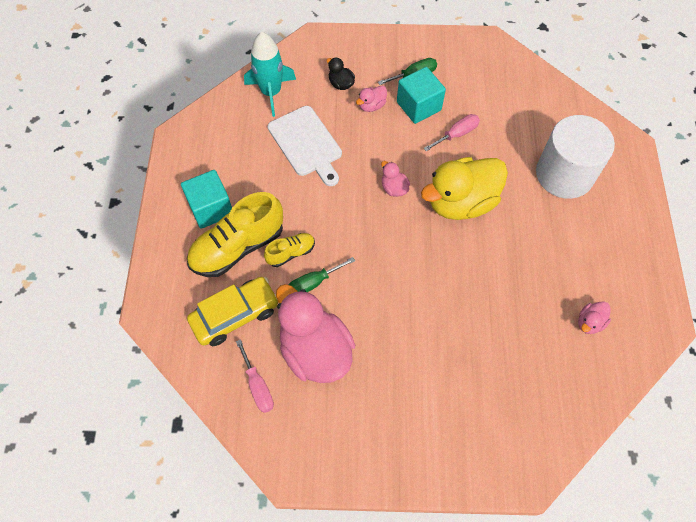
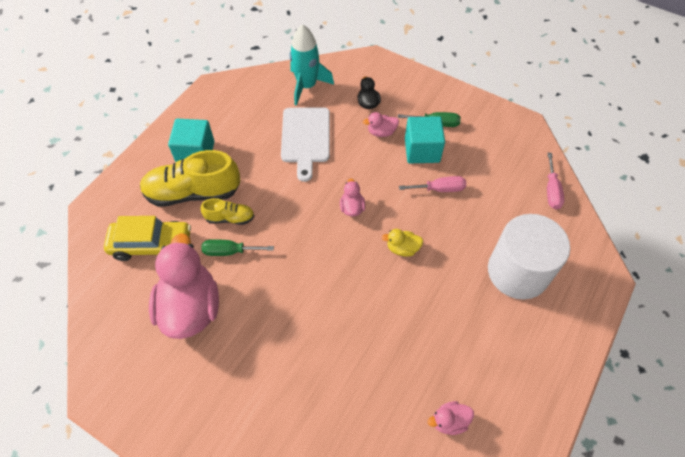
camera: 30 degrees right, 5 degrees down
pink screwdriver [236,339,274,413] -> pink screwdriver moved to [547,153,564,209]
yellow duck [421,157,508,220] -> yellow duck [382,229,423,257], size x0.43

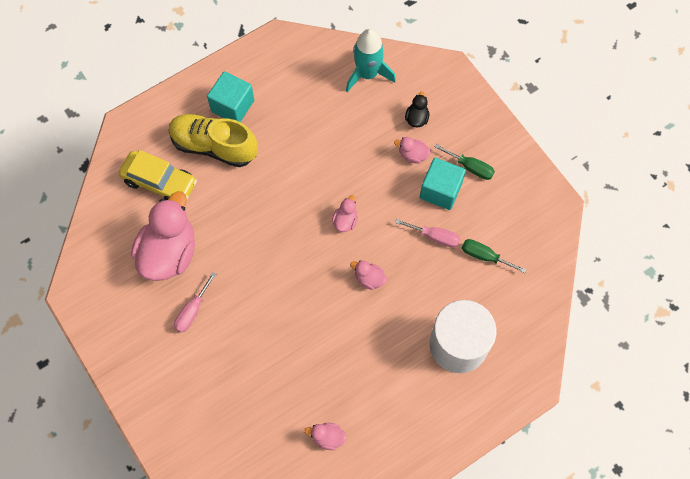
camera: 25 degrees right, 10 degrees up
yellow shoe [201,198,254,225] -> none
green screwdriver [201,239,274,256] -> green screwdriver moved to [462,239,527,273]
white cutting board [281,107,330,182] -> none
yellow duck [382,229,423,257] -> pink duck [350,260,387,290]
pink screwdriver [547,153,564,209] -> pink screwdriver moved to [174,272,216,333]

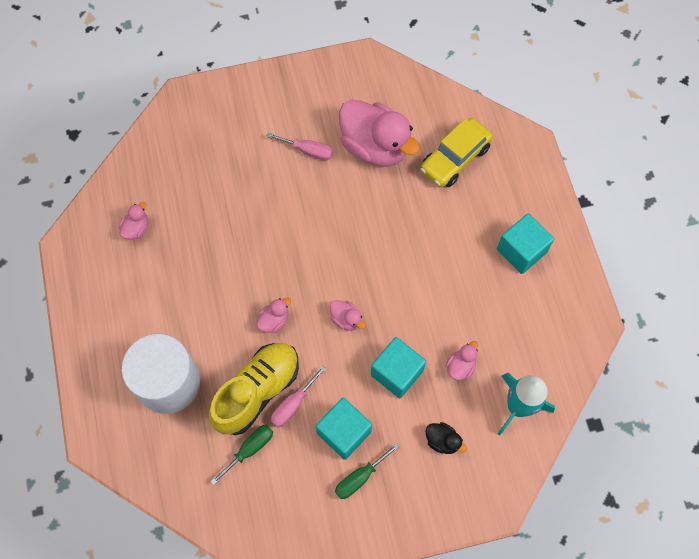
camera: 110 degrees right, 0 degrees up
yellow shoe [169,114,258,167] -> yellow shoe moved to [209,343,299,435]
pink screwdriver [174,272,216,333] -> pink screwdriver turned 150 degrees clockwise [266,133,333,161]
pink duck [394,137,431,163] -> pink duck moved to [446,341,478,380]
none -> turquoise cube [371,337,426,398]

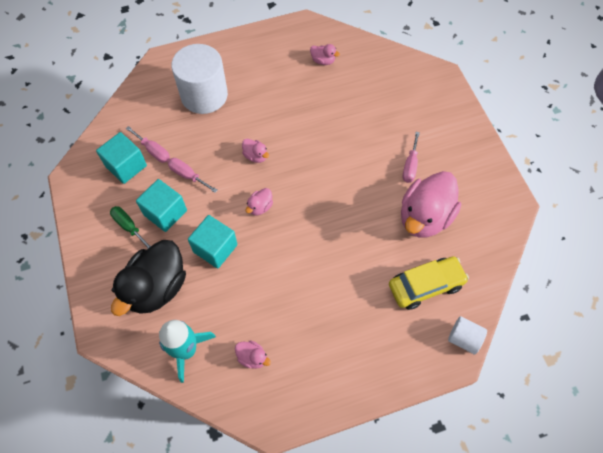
camera: 85 degrees right, 5 degrees down
yellow shoe [209,343,299,435] -> none
green screwdriver [211,425,273,485] -> pink screwdriver [126,126,170,163]
yellow car [420,118,493,188] -> yellow car turned 120 degrees clockwise [389,256,469,310]
black duck [426,422,467,454] -> black duck [111,240,186,316], size x2.33
pink duck [446,341,478,380] -> pink duck moved to [235,340,271,369]
turquoise cube [497,214,554,274] -> turquoise cube moved to [96,132,147,184]
none -> white cylinder [448,316,487,355]

